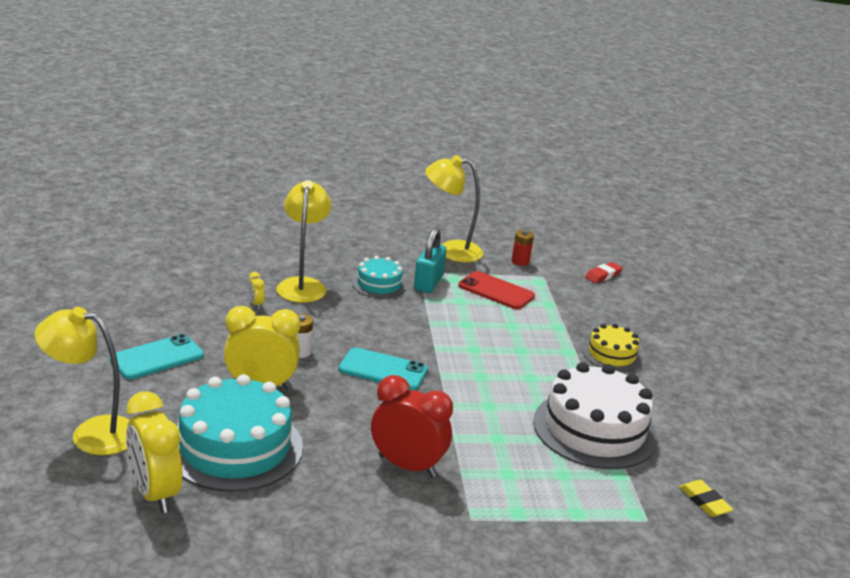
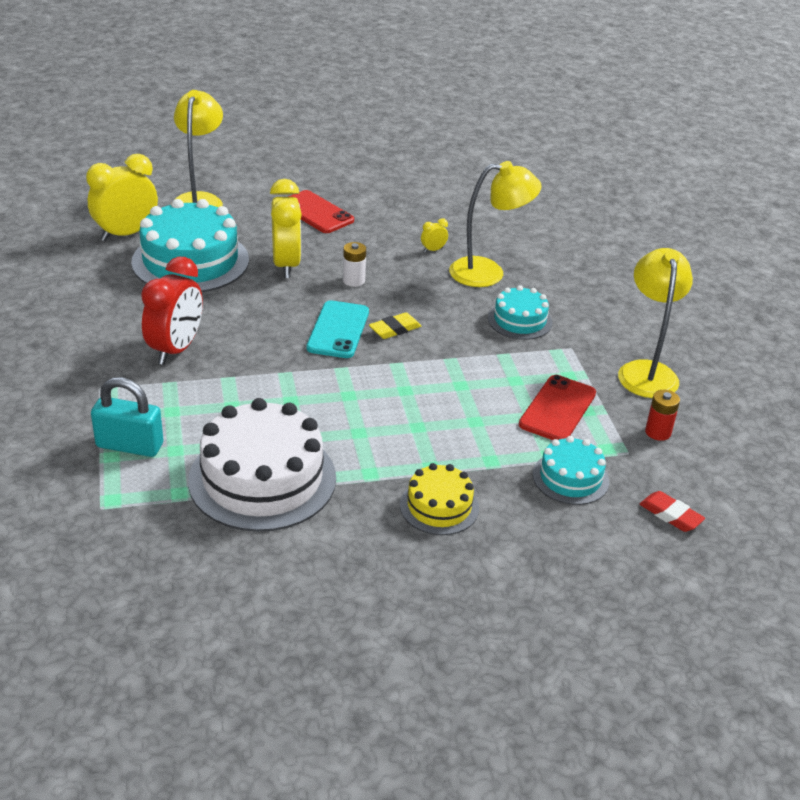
camera: 85 degrees right, 10 degrees up
turquoise phone [110,334,204,379] -> red phone [288,190,354,233]
turquoise padlock [414,227,446,293] -> turquoise padlock moved to [91,377,163,457]
yellow eraser [680,480,733,517] -> yellow eraser moved to [369,312,421,339]
none -> turquoise cake [532,436,609,505]

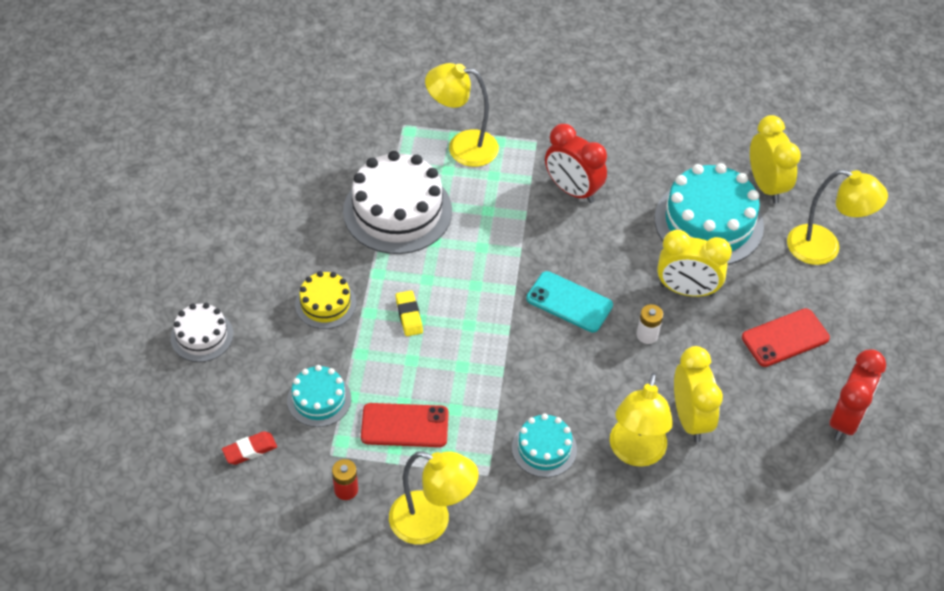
camera: 110 degrees right, 15 degrees up
turquoise padlock [91,377,163,457] -> yellow lamp [425,63,499,167]
yellow eraser [369,312,421,339] -> yellow eraser moved to [396,290,423,336]
yellow clock [421,218,448,253] -> yellow clock [674,346,723,442], size x2.41
red phone [519,375,596,440] -> red phone turned 45 degrees counterclockwise [361,403,449,447]
none -> white cake [171,303,233,362]
none -> red clock [829,349,886,441]

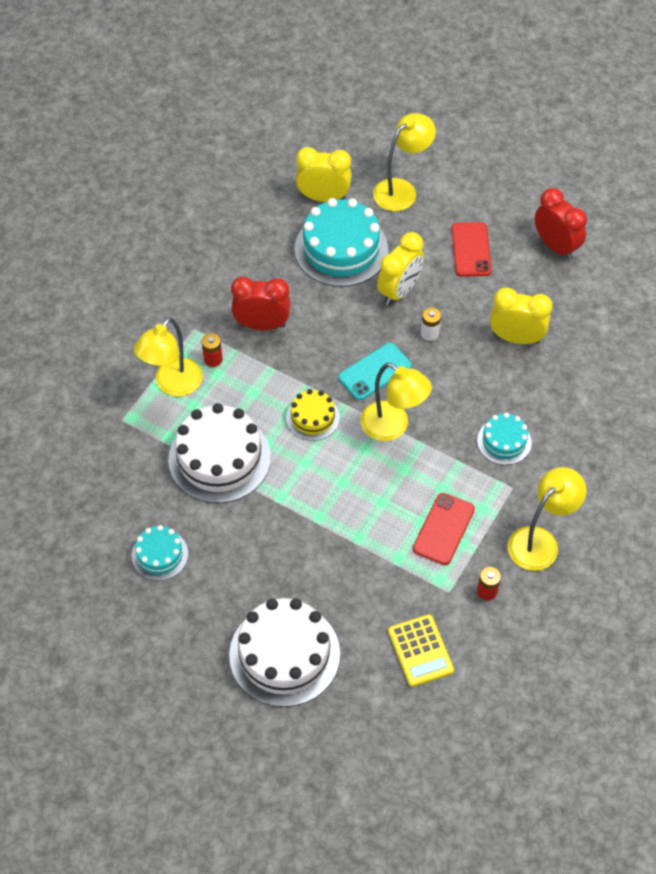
camera: 65 degrees left, 5 degrees up
white cake [171,303,233,362] -> white cake [229,598,340,707], size x1.88
red eraser [222,431,277,465] -> yellow calculator [388,615,454,687]
turquoise cake [287,365,351,427] -> turquoise cake moved to [132,525,188,581]
yellow cake [295,271,356,329] -> yellow cake moved to [286,389,340,441]
yellow eraser [396,290,423,336] -> none
red clock [545,124,607,203] -> red clock turned 150 degrees counterclockwise [231,277,291,330]
yellow lamp [610,373,673,467] -> yellow lamp moved to [360,363,432,441]
none -> red battery [202,333,223,367]

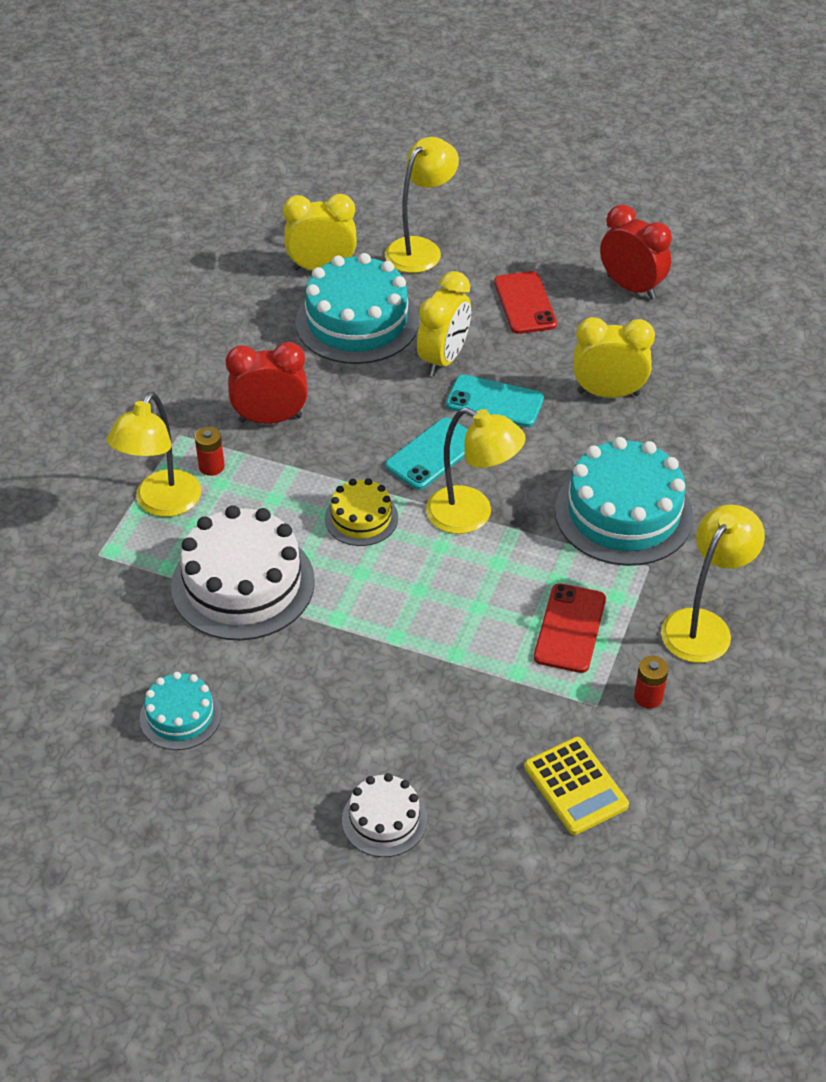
camera: 10 degrees left, 10 degrees down
white cake [229,598,340,707] -> white cake [342,773,427,857], size x0.53
white battery [421,307,441,341] -> turquoise phone [446,375,544,427]
turquoise cake [477,413,531,465] -> turquoise cake [555,437,693,566], size x1.88

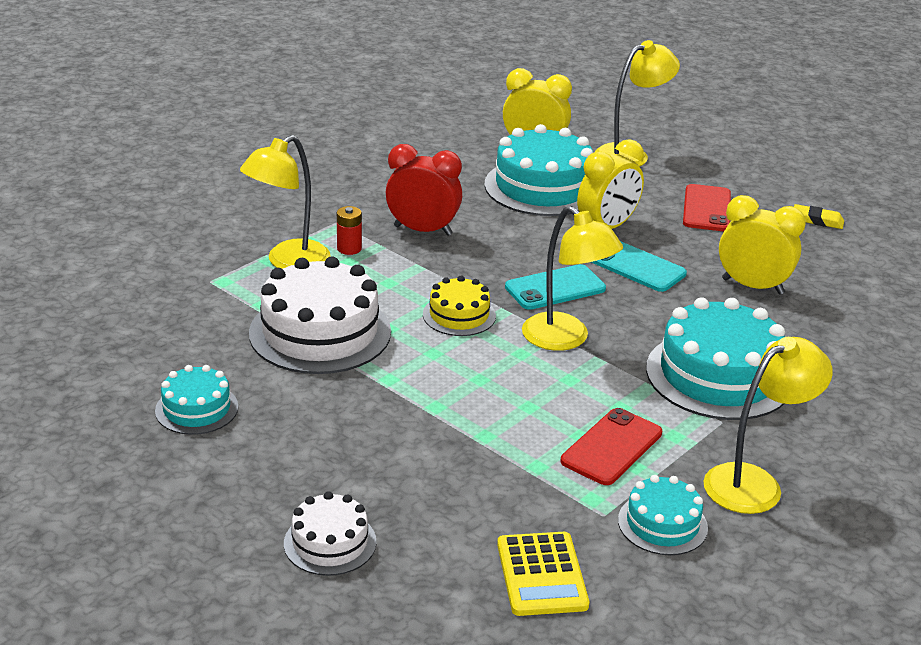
camera: 20 degrees right, 15 degrees down
red clock [600,205,672,300] -> yellow eraser [794,204,844,229]
red battery [634,656,669,709] -> turquoise cake [618,475,708,555]

